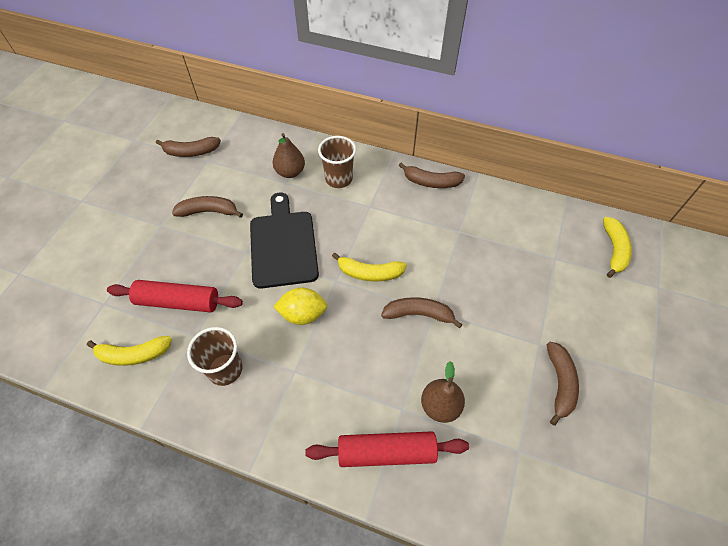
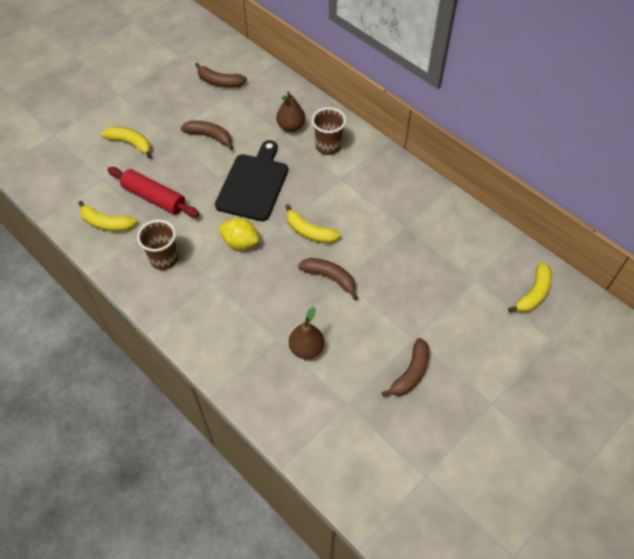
camera: 25 degrees right, 0 degrees up
red rolling pin [305,431,469,467] -> none
brown banana [399,163,465,188] -> none
none -> yellow banana [101,127,152,158]

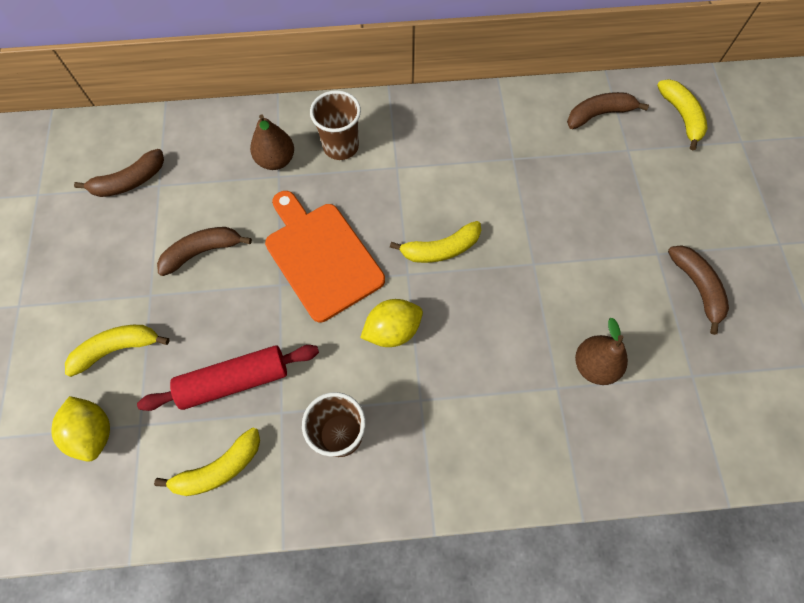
camera: 50 degrees left, 10 degrees up
black cutting board [215,140,288,221] -> orange cutting board [265,191,385,322]
brown banana [298,258,358,300] -> brown banana moved to [567,92,649,129]
none -> yellow lemon [51,396,110,462]

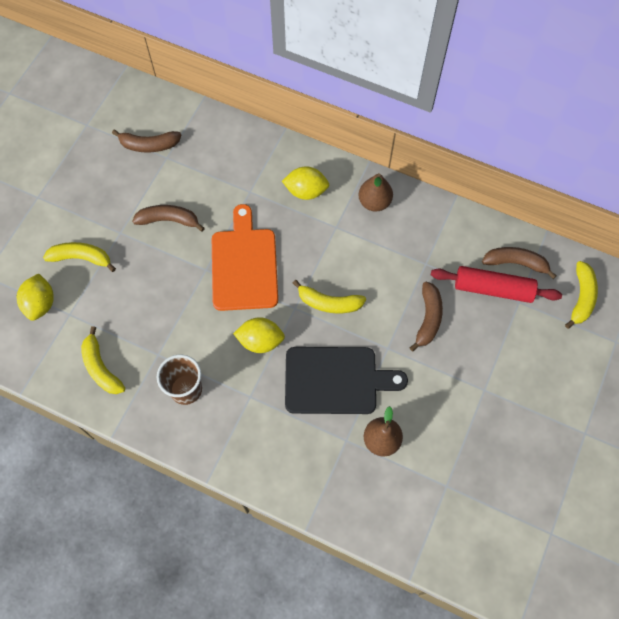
camera: 30 degrees right, 0 degrees up
red rolling pin [137,345,319,411] -> red rolling pin moved to [431,266,562,303]
yellow banana [154,427,260,496] -> yellow banana turned 60 degrees clockwise [81,326,125,394]
brown pear [250,114,294,170] -> brown pear moved to [359,173,393,212]
brown cup [310,90,361,160] -> yellow lemon [282,166,329,200]
brown banana [668,245,729,335] -> brown banana moved to [410,281,443,351]
none -> black cutting board [285,347,408,414]

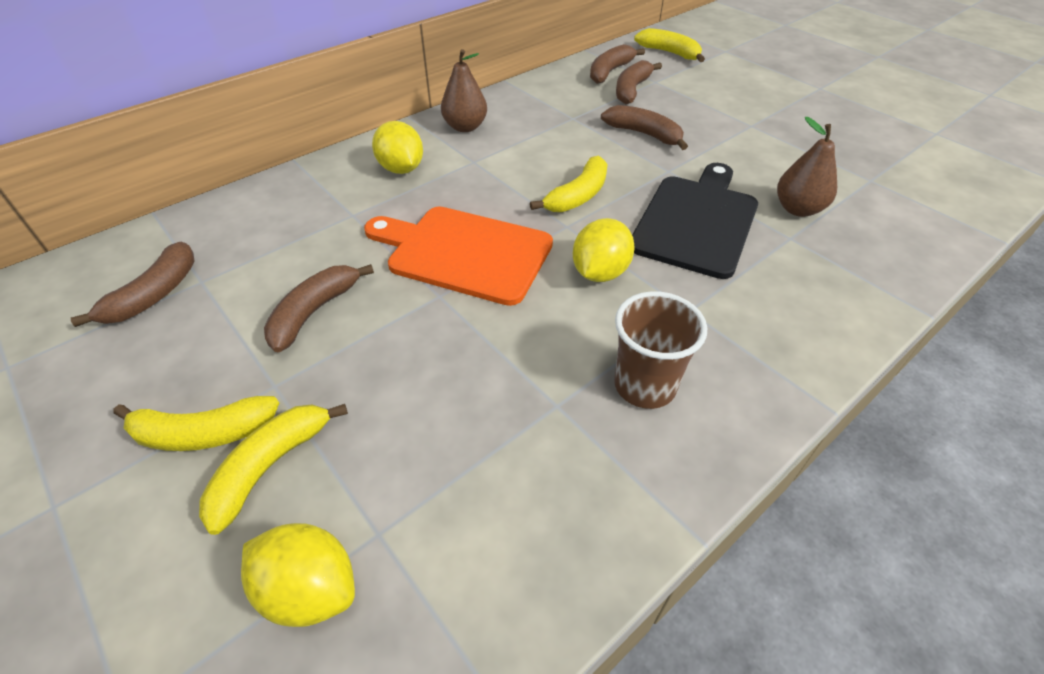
camera: 65 degrees left, 20 degrees down
yellow banana [81,326,125,394] -> yellow banana moved to [113,396,279,451]
yellow lemon [282,166,329,200] -> yellow lemon turned 60 degrees counterclockwise [372,121,423,174]
red rolling pin [431,266,562,303] -> brown banana [616,60,662,104]

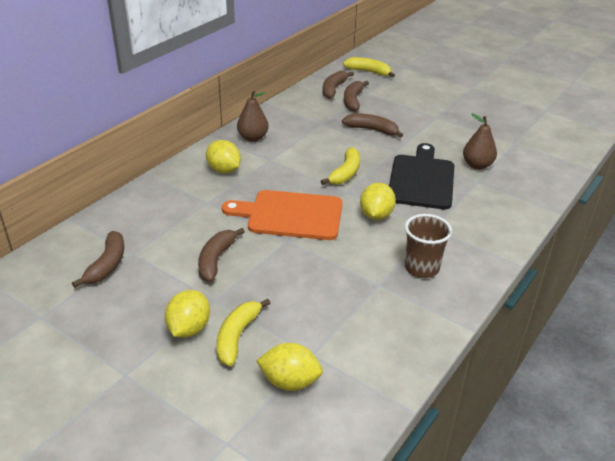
camera: 15 degrees left, 10 degrees down
yellow banana [113,396,279,451] -> yellow lemon [165,290,210,338]

